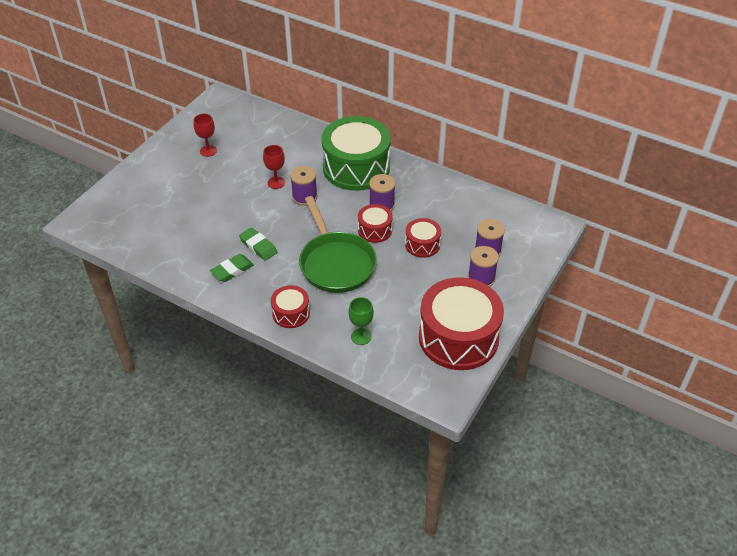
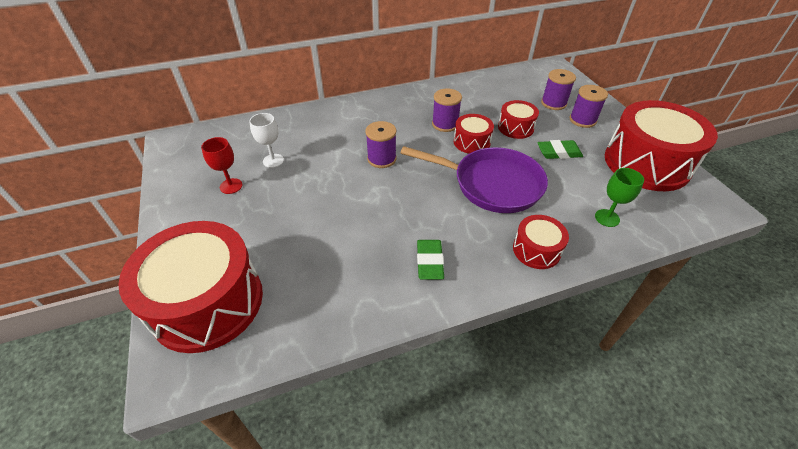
camera: 50 degrees left, 0 degrees up
green eraser [239,227,278,261] -> green eraser moved to [537,140,583,159]
red goblet [263,145,285,189] -> none
green pan [299,196,377,293] -> purple pan [401,146,548,213]
green drum [321,116,391,191] -> none
none -> red drum [118,221,263,353]
none -> white goblet [250,113,284,168]

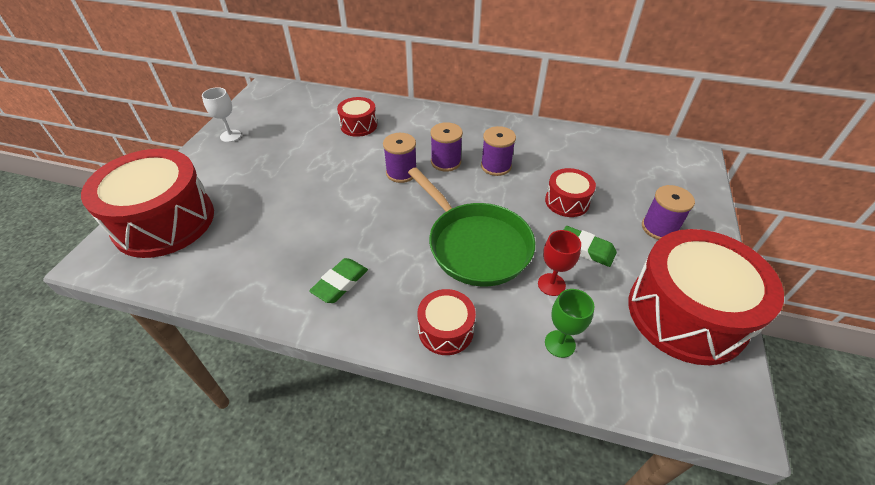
camera: 35 degrees right, 0 degrees up
red goblet [201,137,243,194] -> red goblet moved to [538,230,581,296]
white goblet [250,113,284,168] -> white goblet moved to [202,87,241,142]
purple pan [401,146,548,213] -> green pan [408,167,535,286]
red drum [454,114,494,154] -> red drum moved to [337,97,377,137]
purple spool [541,69,576,110] -> purple spool moved to [430,122,463,172]

